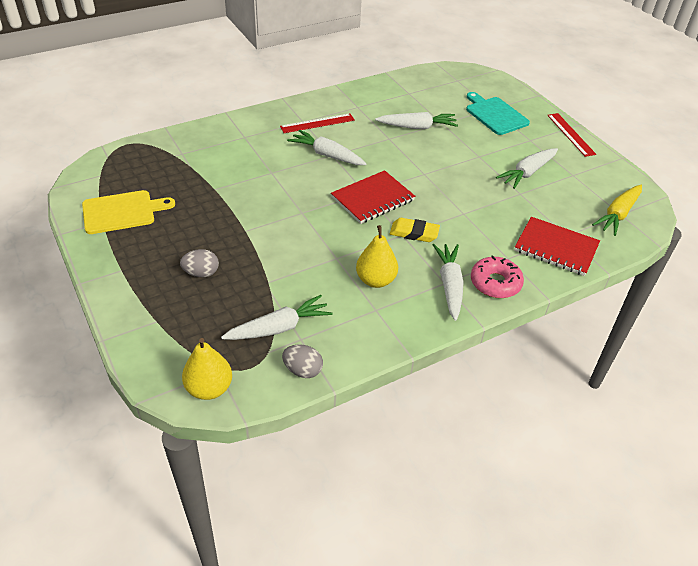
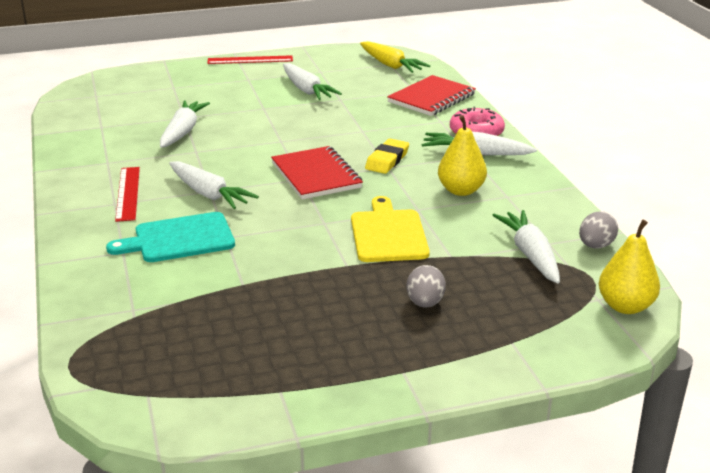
camera: 75 degrees left, 15 degrees down
yellow cutting board [82,190,175,234] -> yellow cutting board moved to [351,196,430,262]
white carrot [287,130,366,165] -> white carrot turned 90 degrees counterclockwise [169,161,259,209]
turquoise cutting board [466,92,530,135] -> turquoise cutting board moved to [106,212,235,262]

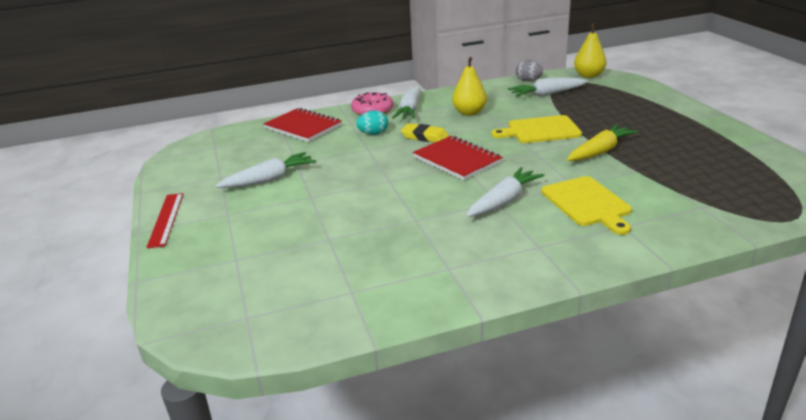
camera: 90 degrees left, 0 degrees up
turquoise cutting board [106,212,235,262] -> yellow cutting board [541,176,632,235]
red ruler [115,167,140,222] -> none
white carrot [160,100,210,148] -> none
red notebook [271,146,363,200] -> red notebook turned 75 degrees clockwise [413,136,503,180]
yellow carrot [360,41,430,73] -> yellow carrot moved to [567,124,638,161]
grey egg [406,265,446,308] -> none
none -> turquoise egg [356,110,388,135]

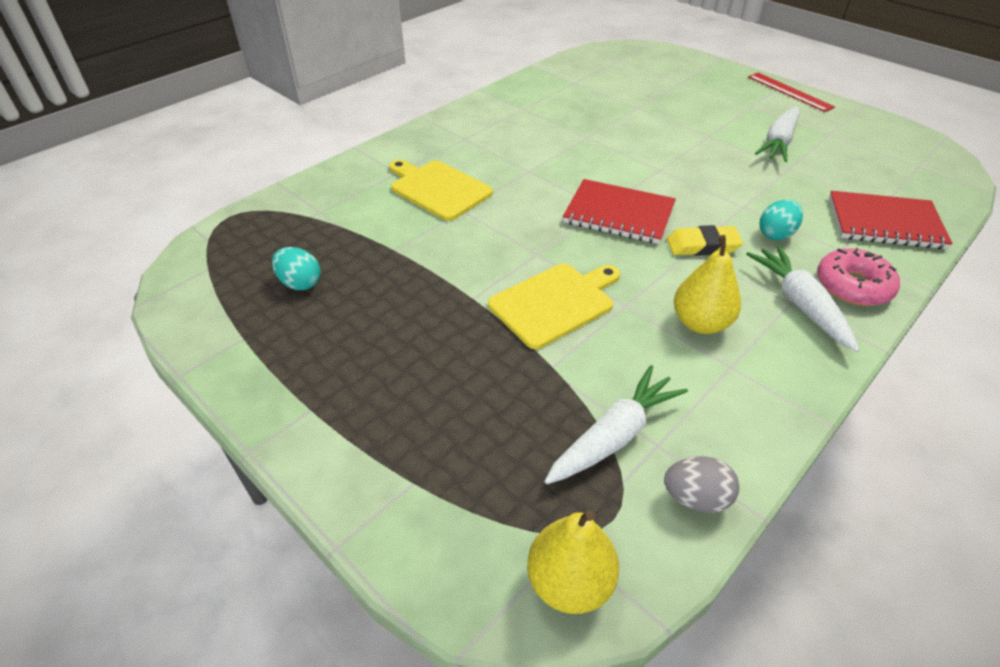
camera: 150 degrees right, 15 degrees up
white carrot [466,167,545,217] -> none
yellow carrot [567,124,638,161] -> none
none -> turquoise egg [272,247,321,290]

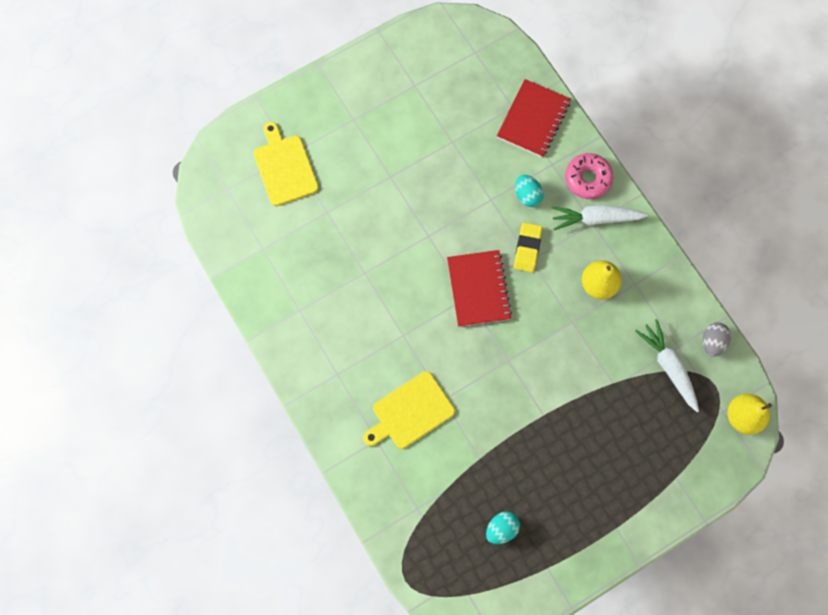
camera: 75 degrees left, 30 degrees up
yellow cutting board [488,263,620,349] -> yellow cutting board moved to [254,122,319,206]
red notebook [563,179,676,244] -> red notebook turned 45 degrees counterclockwise [447,250,512,327]
red ruler [748,73,835,112] -> none
white carrot [755,107,800,162] -> none

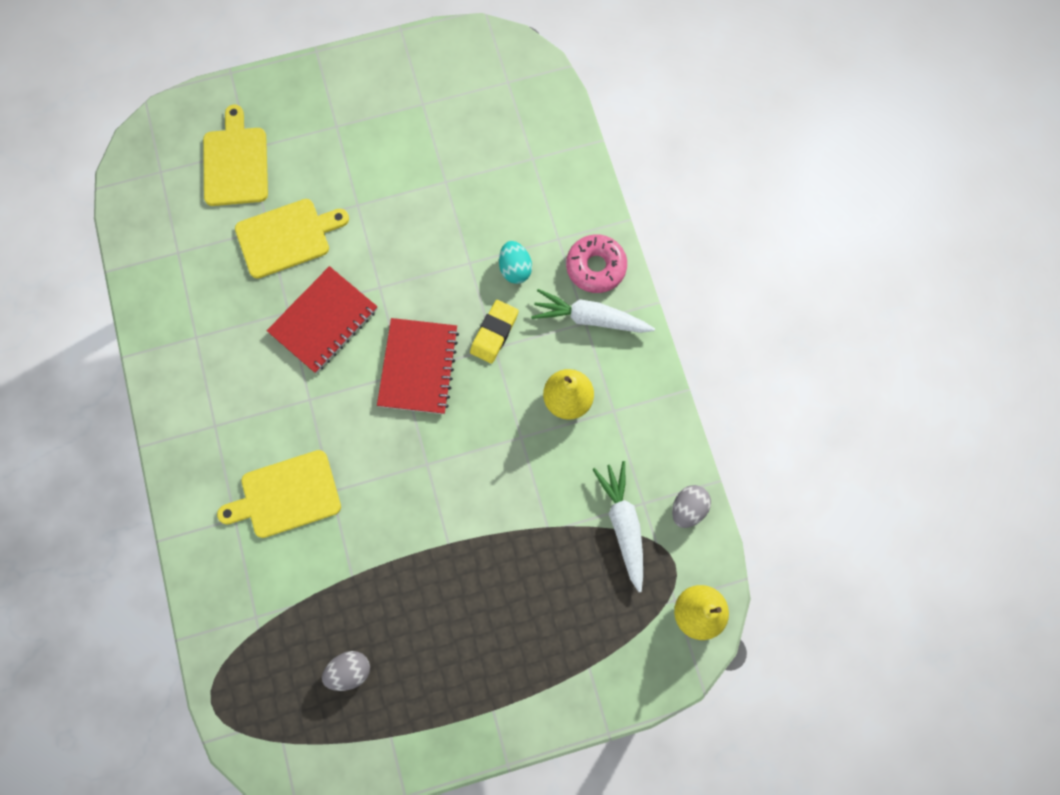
camera: 15 degrees right, 0 degrees up
turquoise egg [486,512,520,544] -> grey egg [322,651,370,691]
red notebook [497,79,571,158] -> red notebook moved to [267,266,377,373]
none -> yellow cutting board [235,199,349,279]

